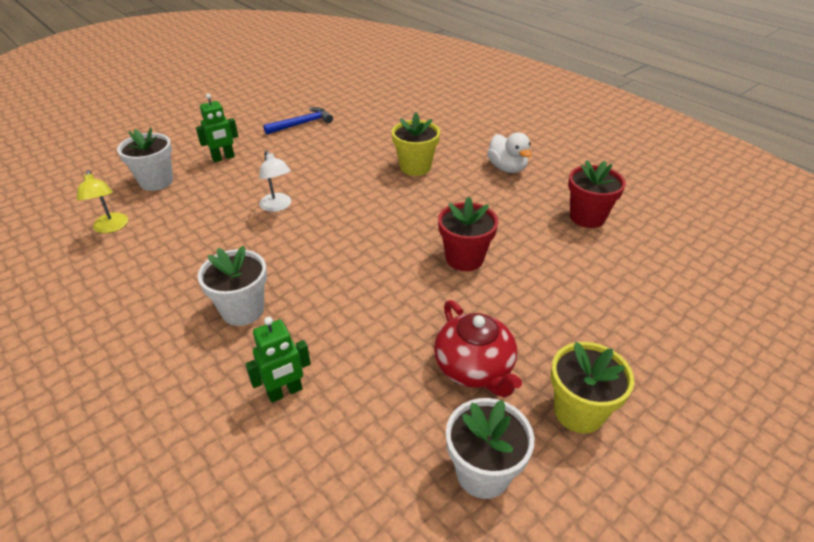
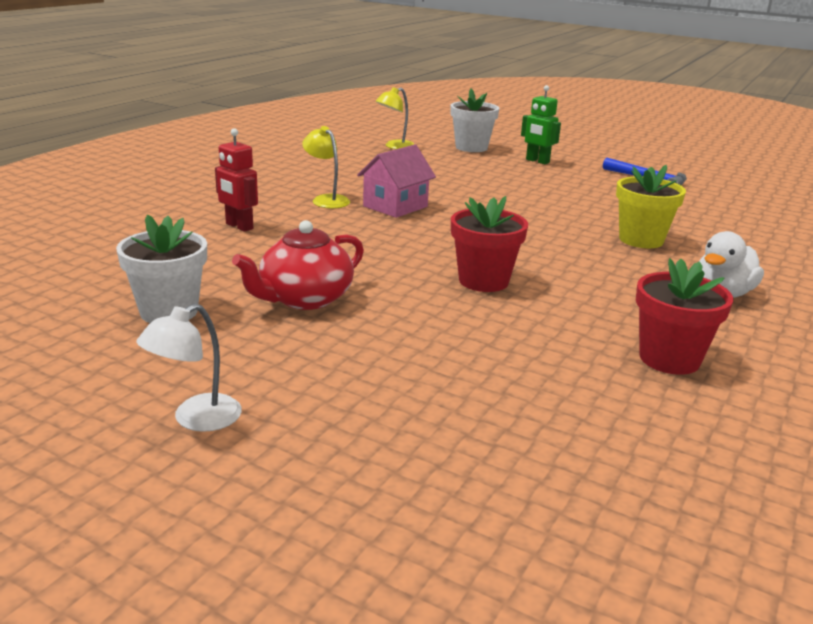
camera: 70 degrees right, 15 degrees down
white flower pot [198,246,267,326] -> yellow lamp [302,126,350,209]
green robot [245,317,311,403] -> red robot [215,128,258,232]
white lamp [259,150,291,212] -> white lamp moved to [136,304,242,432]
yellow flower pot [551,342,634,433] -> none
none -> pink house [357,144,436,218]

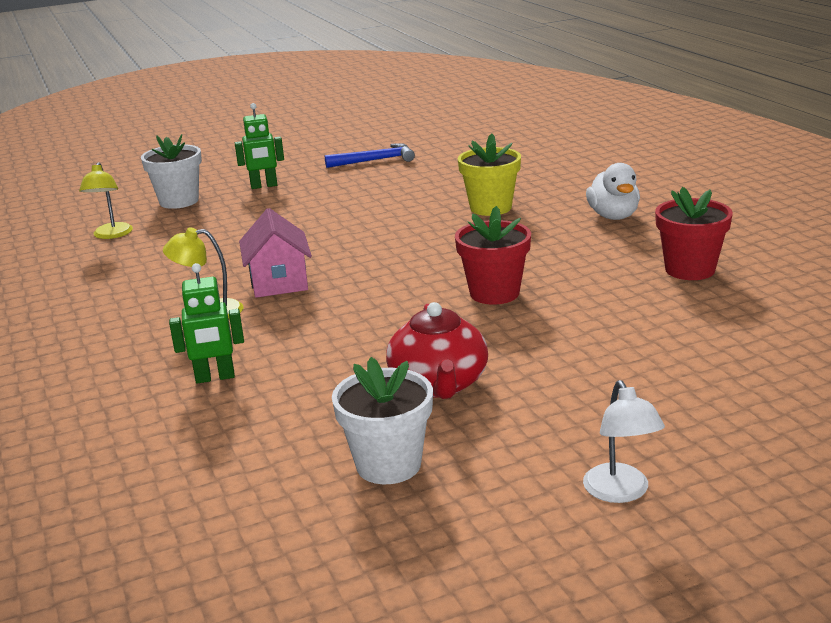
camera: 50 degrees left, 0 degrees up
red robot [215,128,258,232] -> green robot [169,263,244,383]

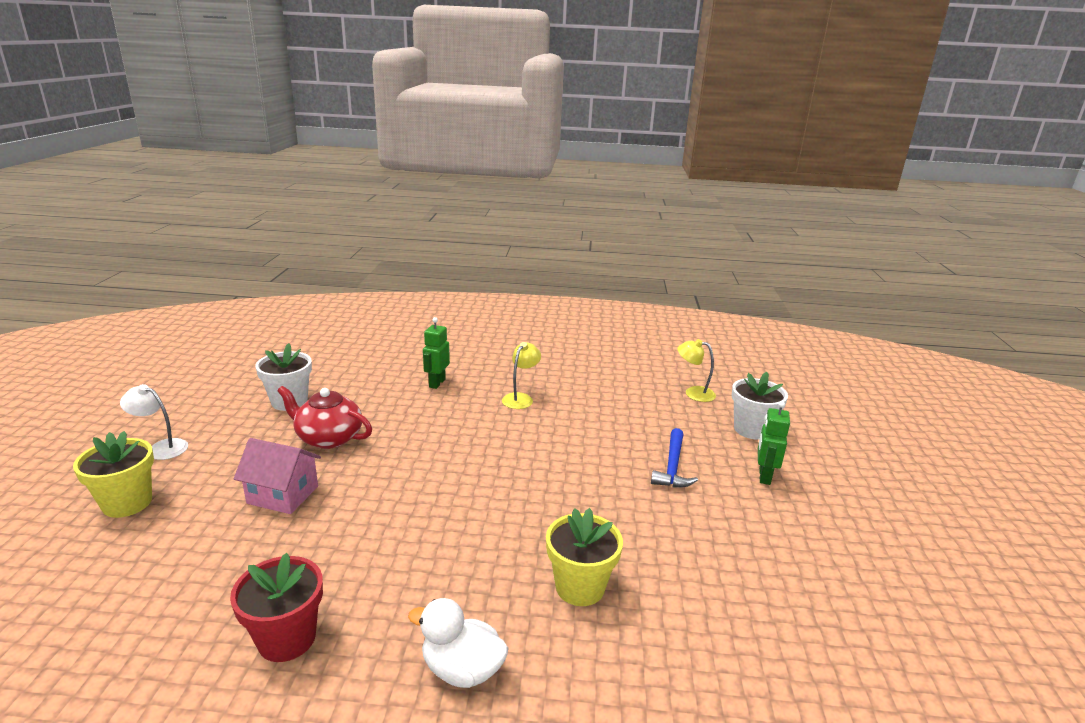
camera: 115 degrees right, 0 degrees up
pink house [239,208,312,298] -> pink house moved to [234,438,321,514]
blue hammer [325,143,415,168] -> blue hammer moved to [651,428,698,487]
red flower pot [455,206,531,305] -> none
none -> yellow flower pot [73,431,154,518]

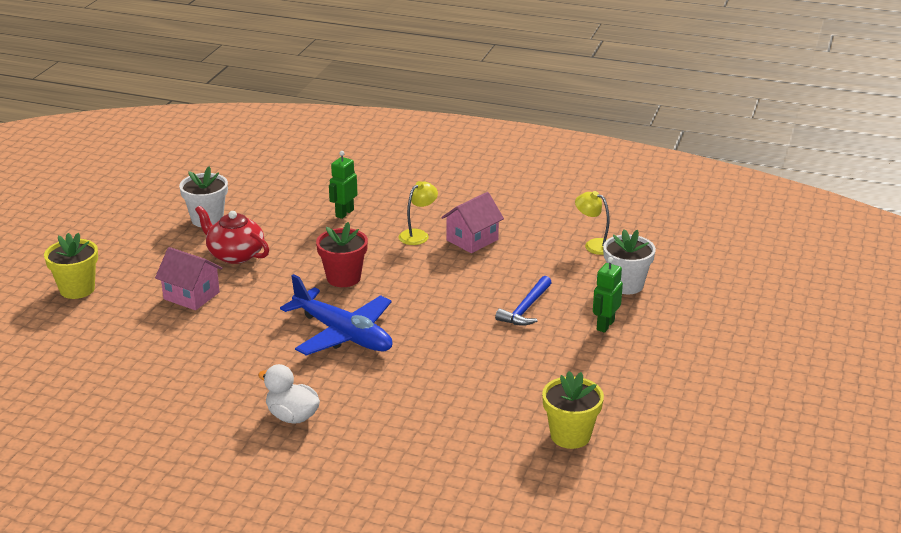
camera: 15 degrees right, 5 degrees up
white lamp [120,384,188,460] -> none
red flower pot [230,553,323,662] -> red flower pot moved to [316,222,368,287]
yellow flower pot [546,508,623,606] -> yellow flower pot moved to [542,371,604,449]
none -> blue plane [280,274,392,356]
none -> pink house [441,192,504,253]

